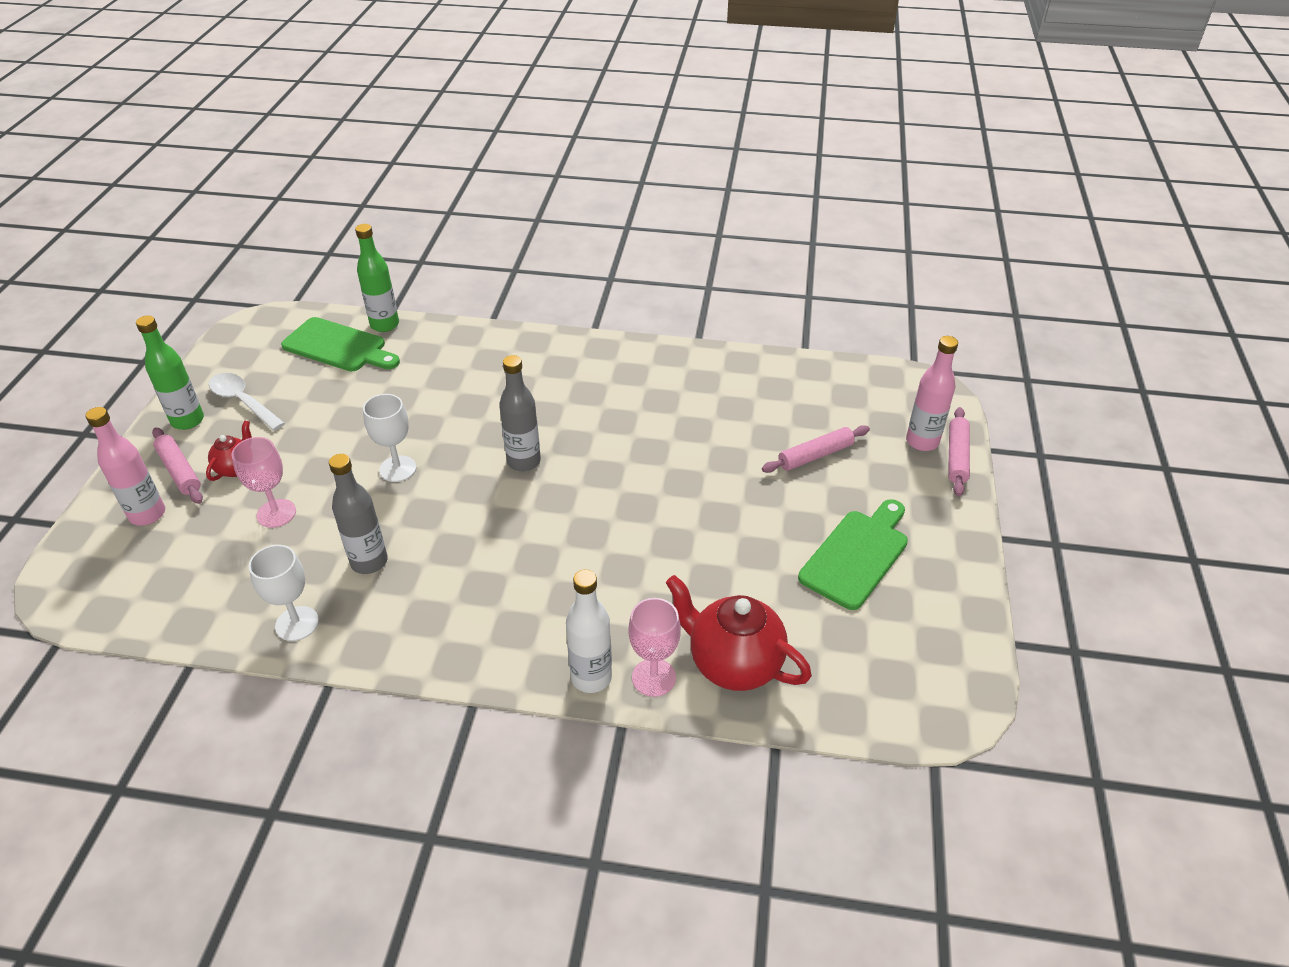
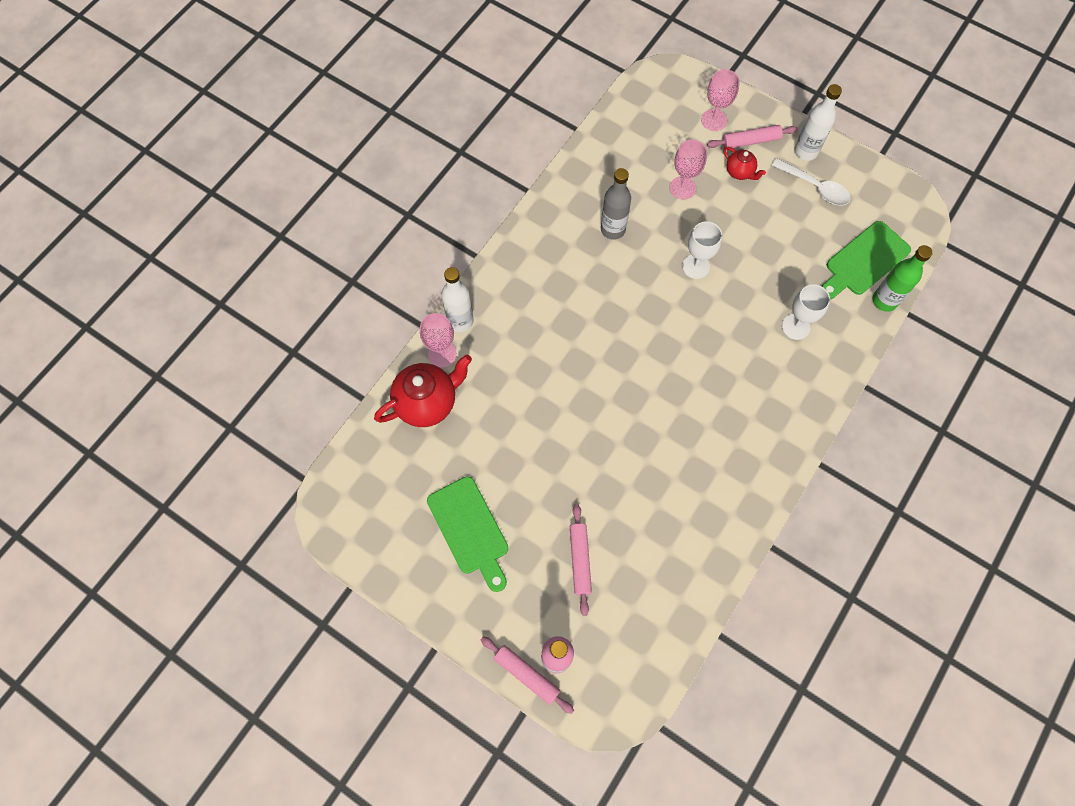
camera: 115 degrees right, 25 degrees up
pink bottle [85,407,165,526] -> pink goblet [701,69,740,131]
green bottle [136,315,204,430] -> white bottle [794,84,842,161]
white spoon [209,373,285,431] -> white spoon turned 60 degrees clockwise [771,158,851,205]
white goblet [249,545,319,641] -> white goblet moved to [782,284,830,340]
grey bottle [499,355,541,471] -> none

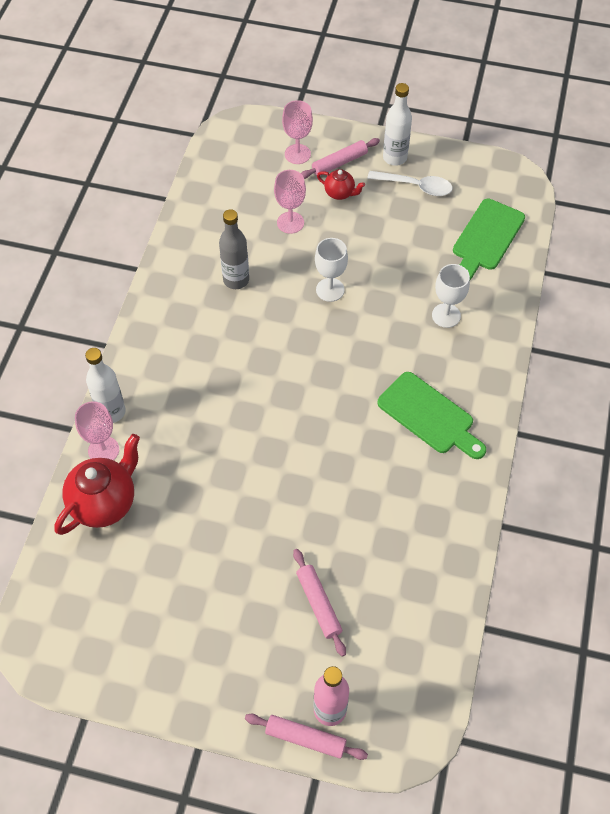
camera: 20 degrees left, 10 degrees down
green cutting board [427,476,508,592] -> green cutting board moved to [377,372,486,459]
green bottle [873,245,933,312] -> none

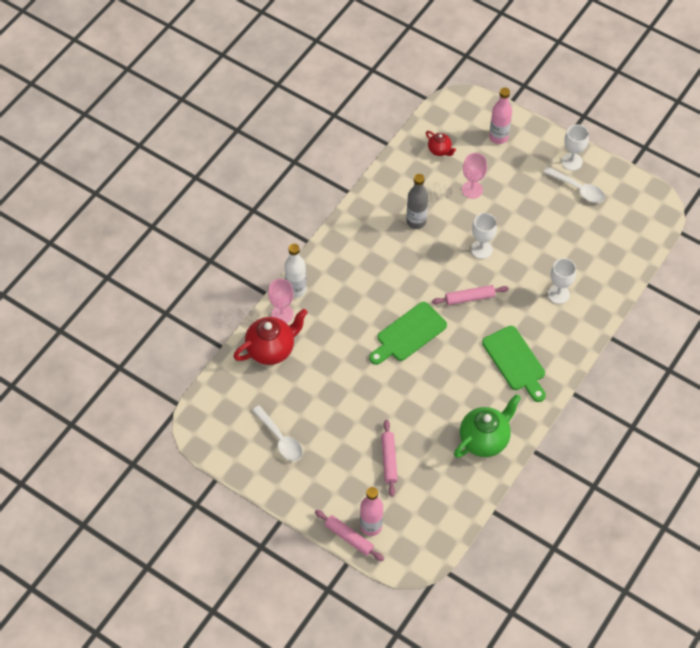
camera: 20 degrees right, 0 degrees up
pink goblet [282,100,313,164] -> pink bottle [489,88,512,144]
pink rolling pin [301,138,380,179] -> pink rolling pin moved to [432,285,509,305]
red teapot [317,169,365,200] -> red teapot moved to [426,131,456,156]
white bottle [383,83,412,166] -> white goblet [561,124,589,170]
green cutting board [453,199,525,280] -> green cutting board moved to [369,302,447,365]
none -> white spoon [252,405,303,461]
none -> green teapot [454,394,521,458]

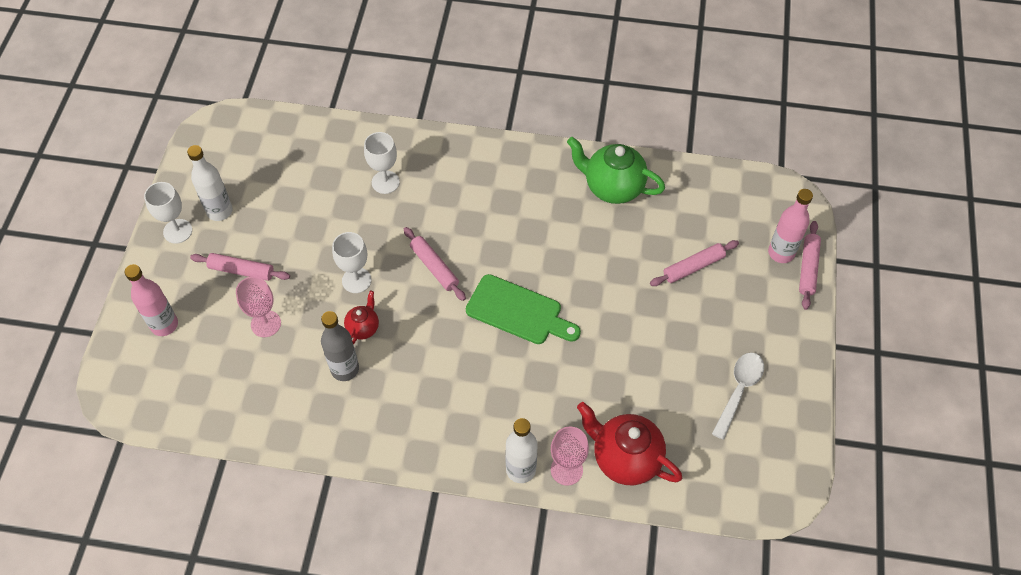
camera: 115 degrees left, 0 degrees up
red teapot [426,131,456,156] -> red teapot moved to [344,291,379,345]
green cutting board [482,326,546,402] -> none
white spoon [543,167,605,203] -> white bottle [187,145,233,221]
none -> pink rolling pin [190,253,290,281]

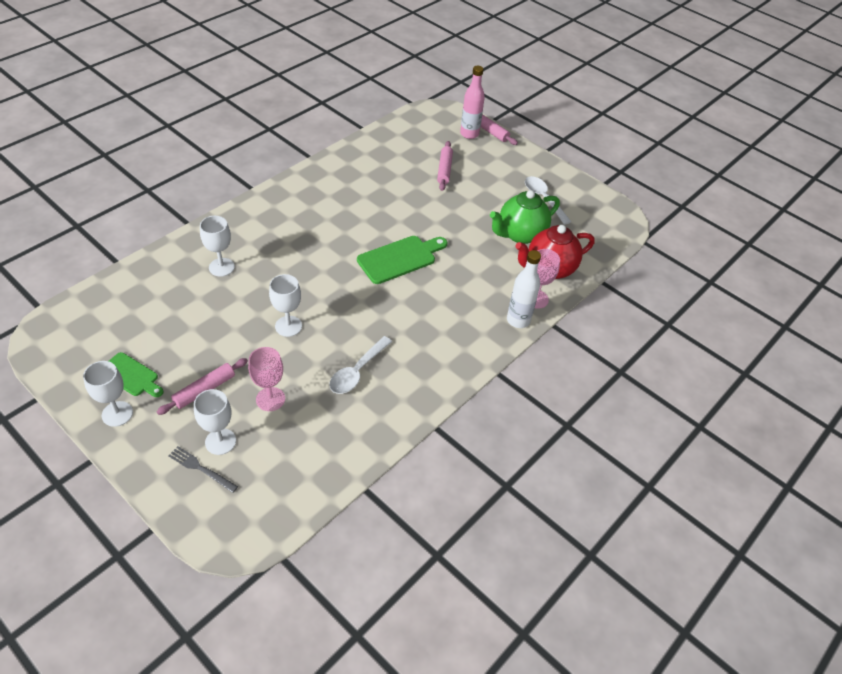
camera: 60 degrees left, 10 degrees down
pink bottle [124,264,178,336] -> grey fork [168,446,238,493]
white bottle [187,145,233,221] -> green cutting board [109,352,164,397]
grey bottle [321,311,359,381] -> white spoon [329,336,392,394]
red teapot [344,291,379,345] -> none
pink rolling pin [404,227,466,301] -> none
green teapot [567,137,665,204] -> green teapot moved to [490,190,560,244]
none -> white goblet [194,389,236,455]

